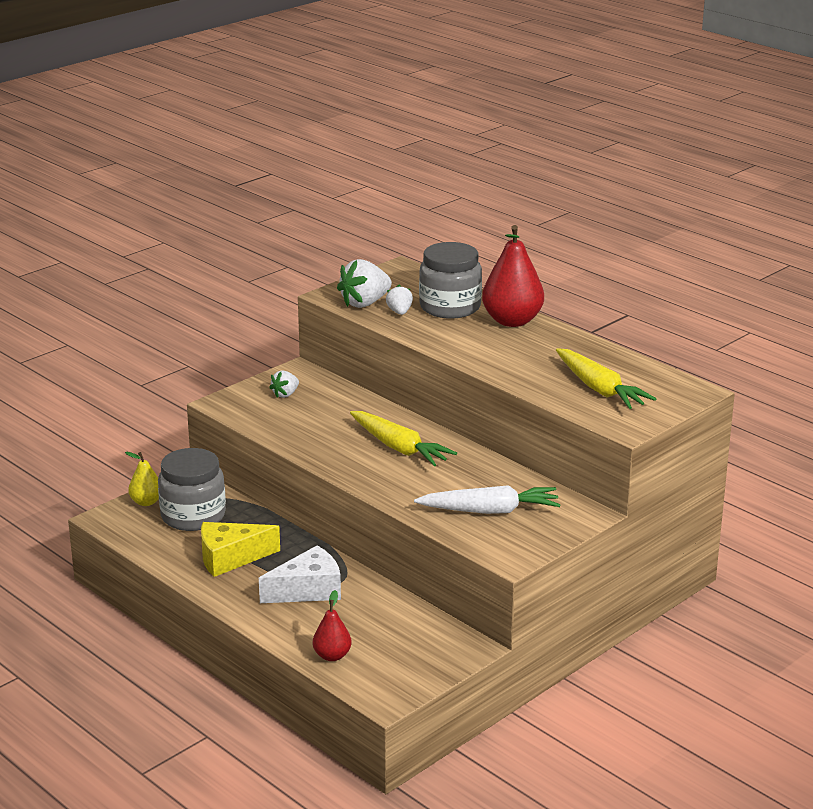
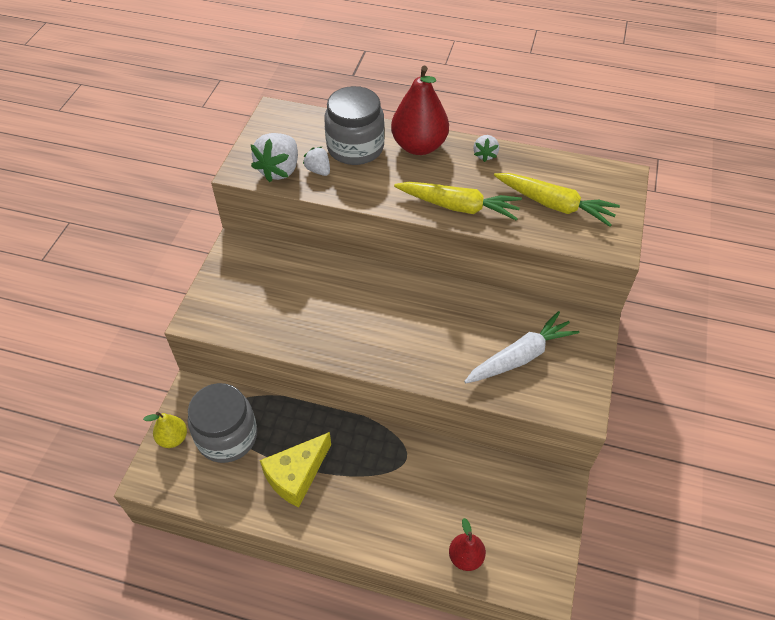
camera: 30 degrees left, 25 degrees up
white cheese [259,545,341,603] -> none
white strawberry [269,370,299,398] -> white strawberry moved to [474,135,499,162]
yellow carrot [350,411,457,466] -> yellow carrot moved to [394,182,522,221]

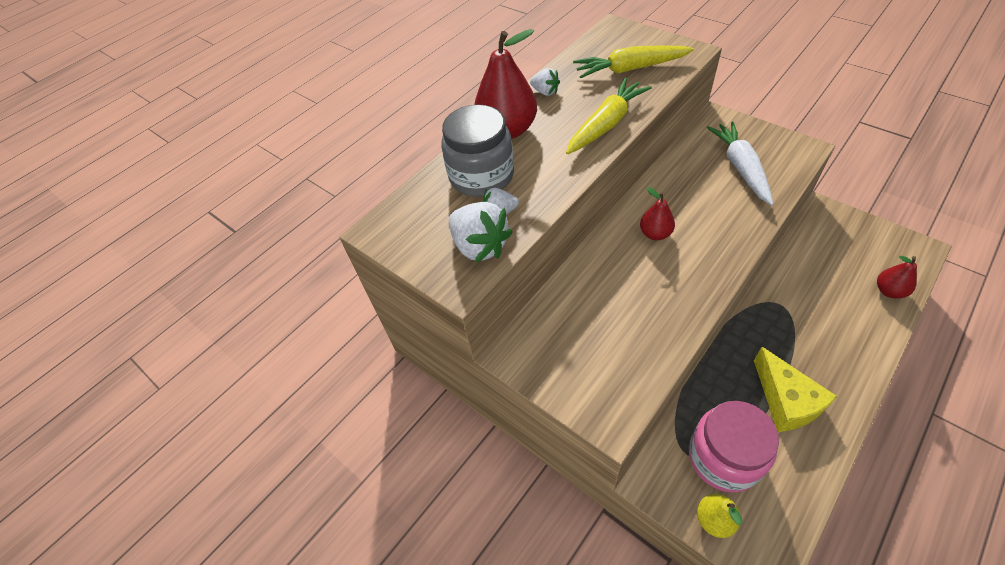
camera: 60 degrees left, 0 degrees up
grey jar [188,383,257,463] -> pink jar [689,401,779,492]
yellow carrot [494,173,620,227] -> yellow carrot turned 150 degrees counterclockwise [573,45,694,78]
none -> red pear [640,187,675,240]

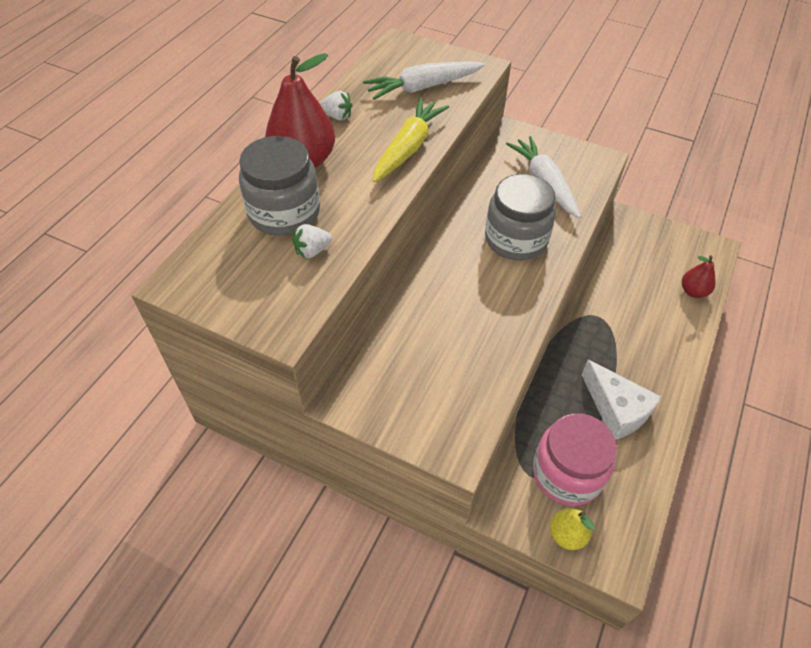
camera: 20 degrees left, 0 degrees up
white strawberry [449,202,513,263] -> none
yellow carrot [573,45,694,78] -> white carrot [363,61,485,100]
red pear [640,187,675,240] -> none
yellow cheese [754,347,838,432] -> white cheese [582,359,661,440]
none -> grey jar [485,174,556,260]

